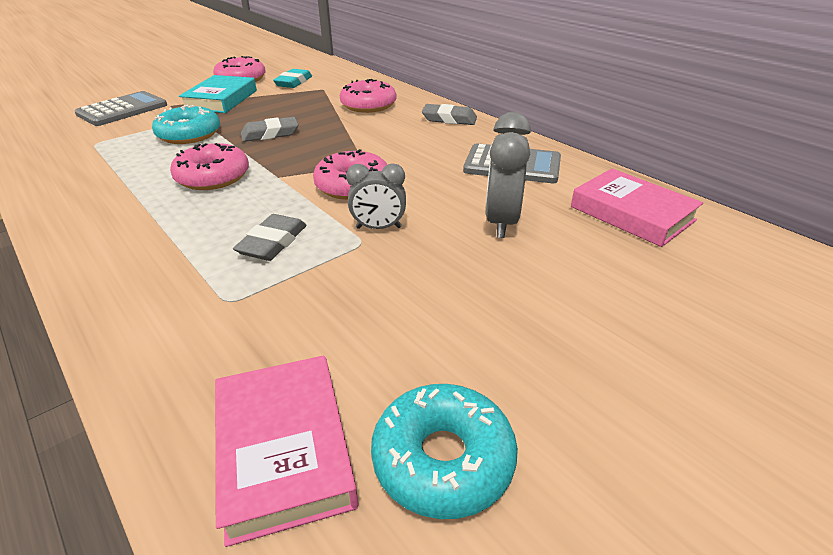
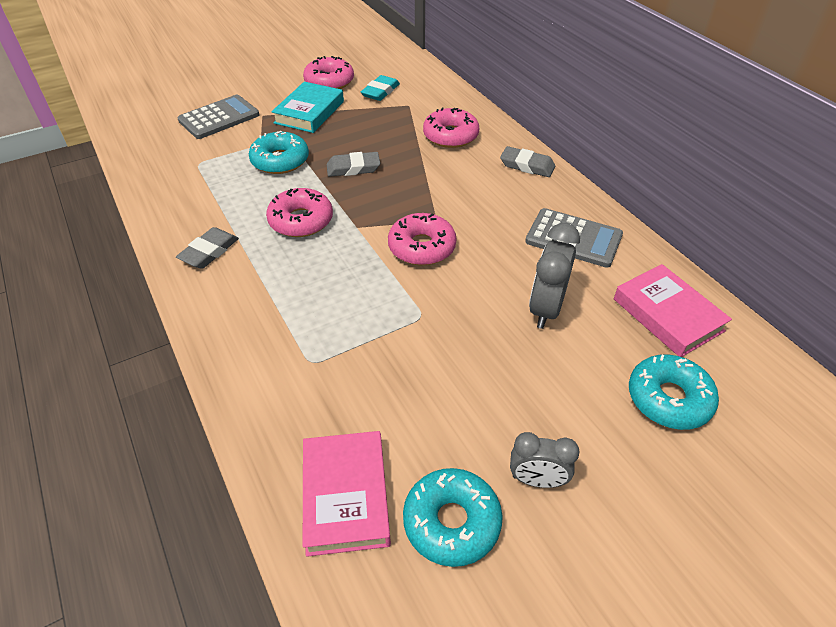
camera: 10 degrees right, 10 degrees up
grey eraser [233,214,307,261] -> grey eraser moved to [176,227,239,269]
grey clock [346,163,406,229] -> grey clock moved to [510,432,580,488]
none -> turquoise donut [629,354,719,430]

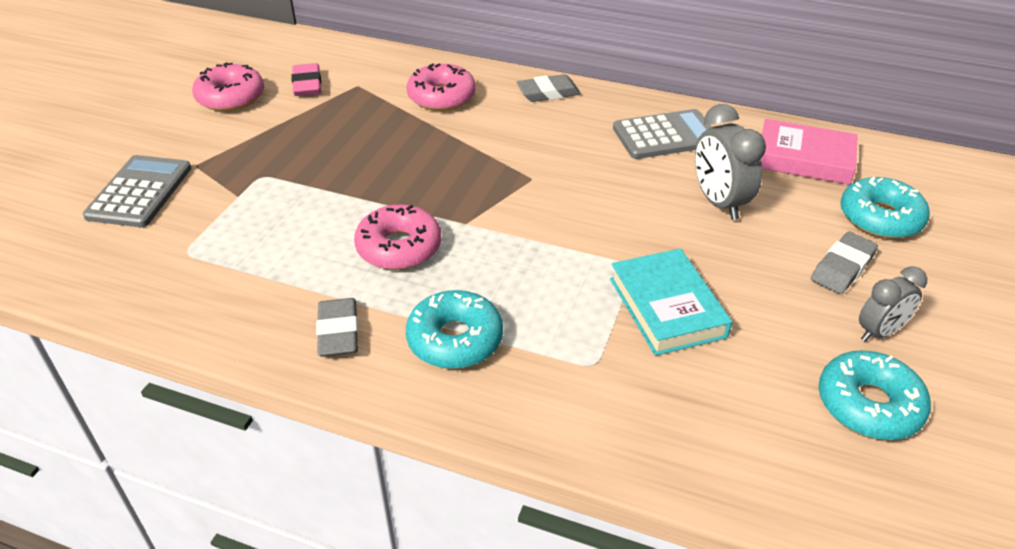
camera: 40 degrees left, 5 degrees down
turquoise donut [249,131,309,174] -> turquoise donut moved to [406,290,503,369]
turquoise book [271,81,344,133] -> turquoise book moved to [610,249,732,356]
pink book [303,431,391,557] -> none
grey eraser [327,152,380,177] -> grey eraser moved to [811,232,878,294]
turquoise eraser [361,75,400,101] -> pink eraser [291,63,321,96]
pink donut [388,213,456,265] -> none

